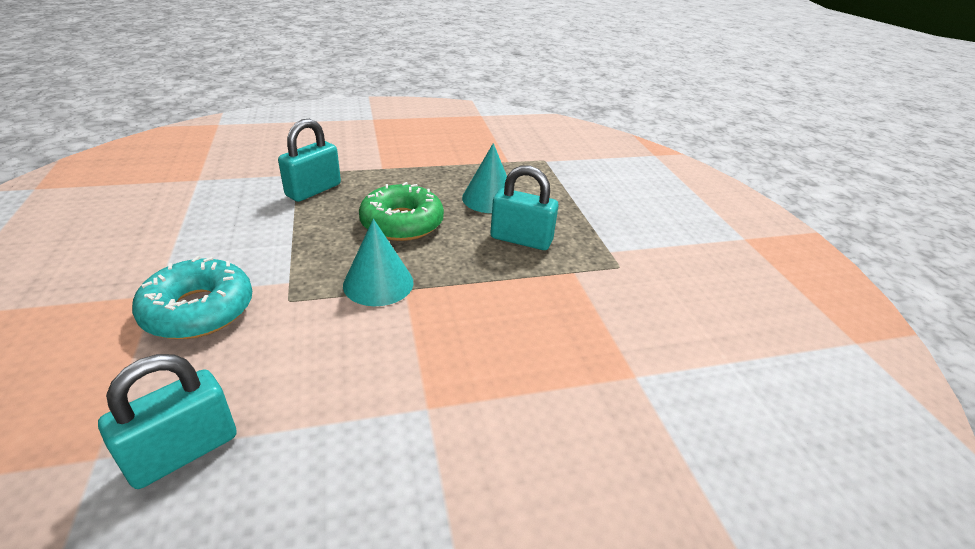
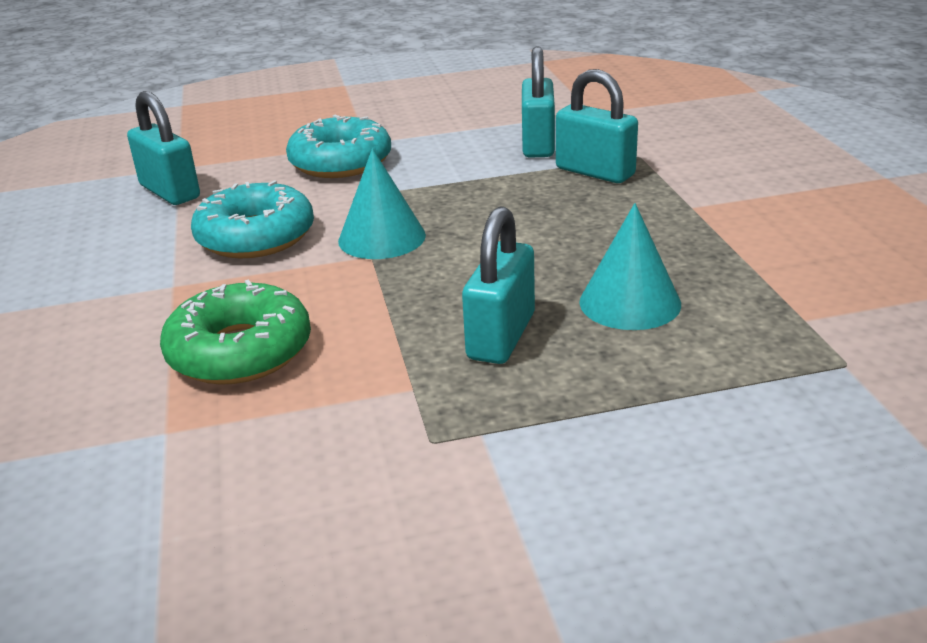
camera: 95 degrees right, 5 degrees down
green donut [359,182,444,241] -> green donut moved to [160,280,311,385]
none -> turquoise donut [191,180,314,258]
none -> turquoise padlock [522,47,555,158]

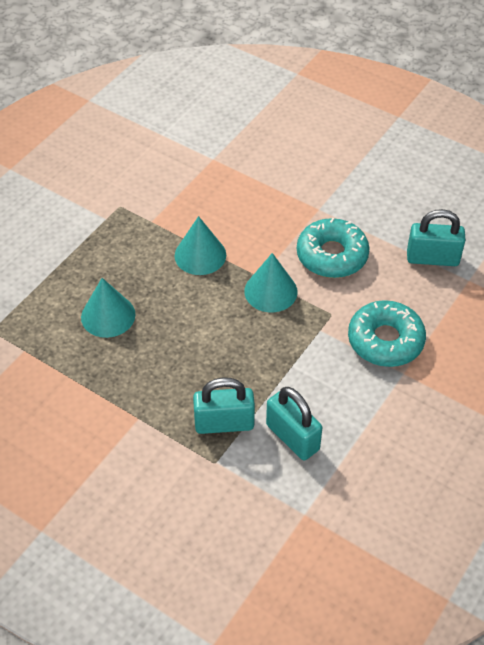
camera: 135 degrees right, 20 degrees up
green donut [160,280,311,385] -> none
turquoise padlock [462,206,535,364] -> none
none -> turquoise cone [175,216,226,275]

